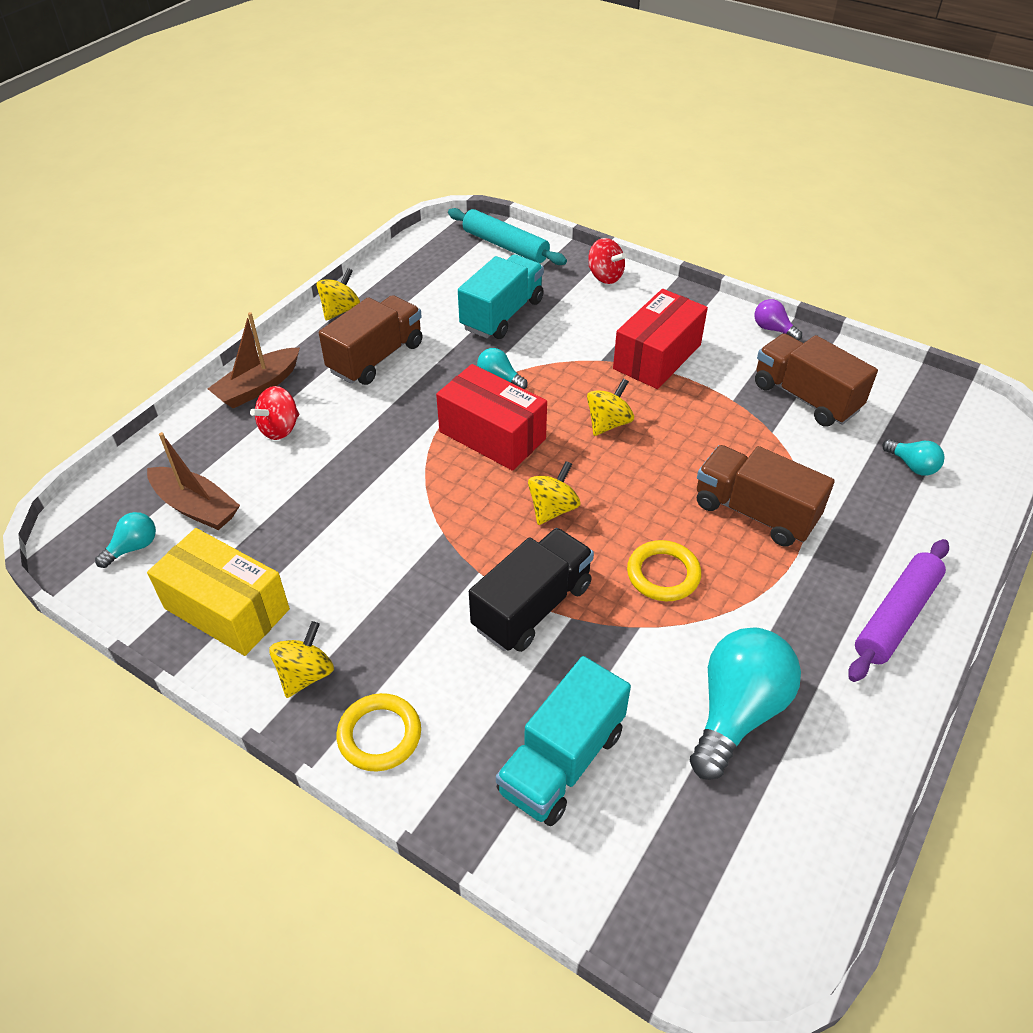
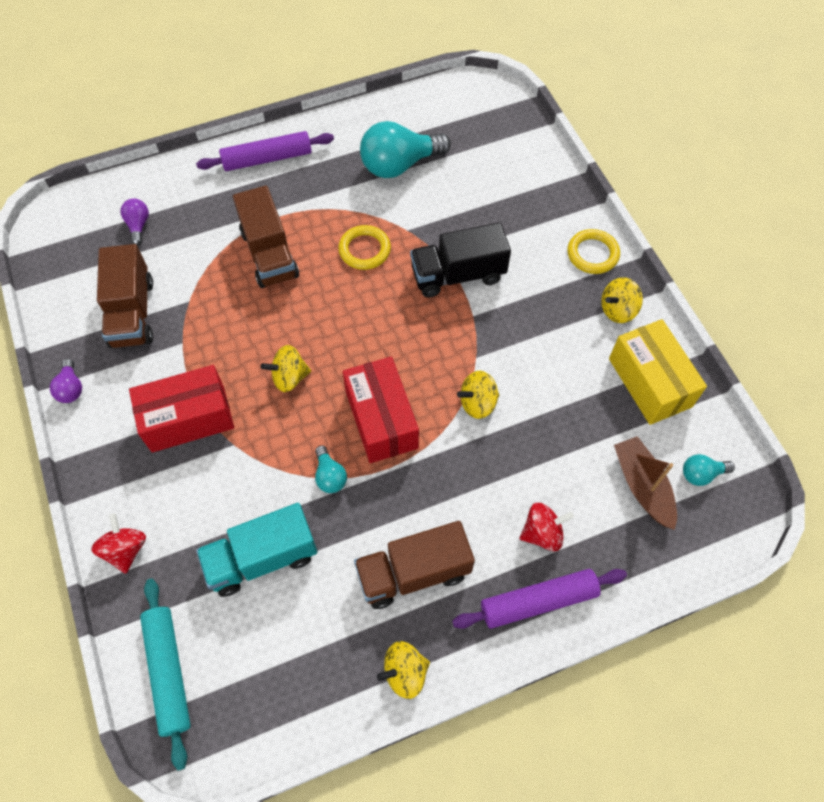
camera: 145 degrees left, 15 degrees up
brown boat [208,312,300,408] -> purple rolling pin [452,569,627,629]
turquoise truck [496,656,631,826] -> none
yellow spinning top [528,461,580,525] -> yellow spinning top moved to [457,371,499,419]
turquoise light bulb [882,439,945,476] -> purple light bulb [121,199,149,246]

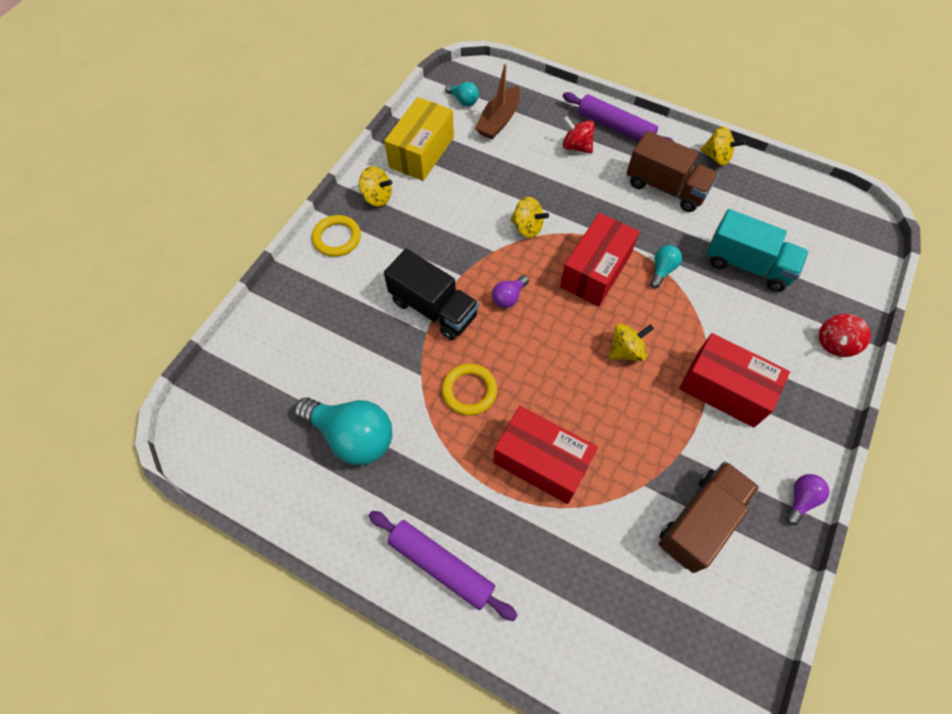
camera: 130 degrees left, 0 degrees up
purple light bulb [121,199,149,246] -> purple light bulb moved to [492,275,529,308]
turquoise rolling pin [140,579,191,771] -> none
brown truck [233,186,299,288] -> red box [493,406,598,504]
yellow spinning top [261,345,311,392] -> yellow spinning top turned 60 degrees counterclockwise [609,324,654,361]

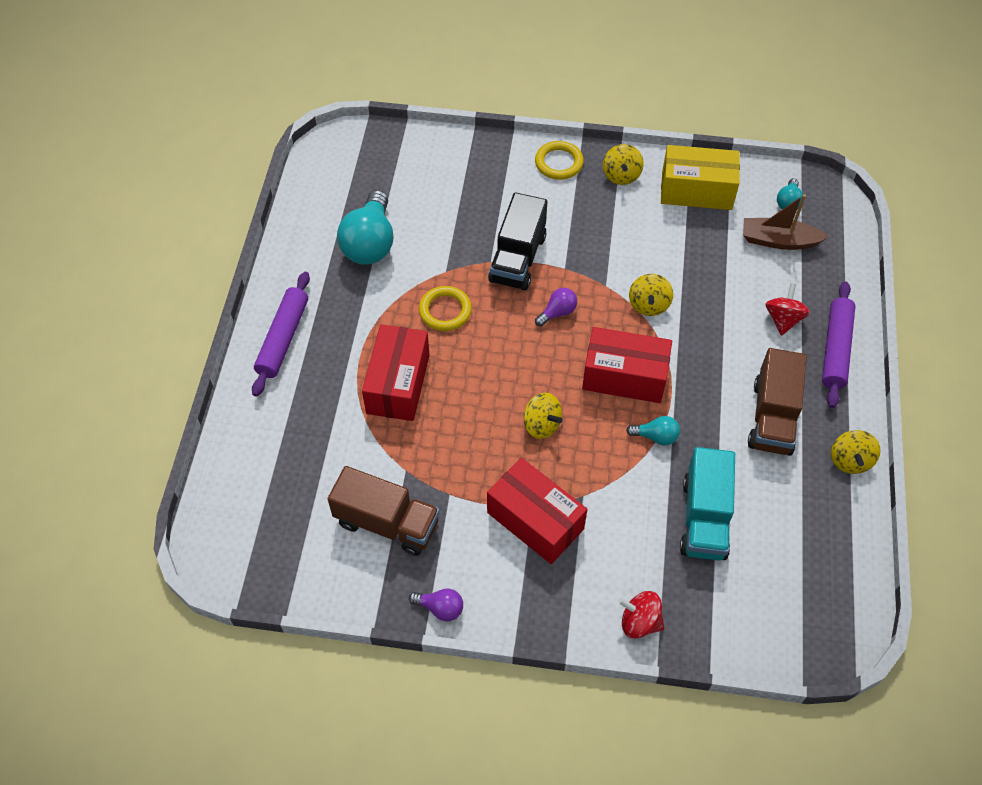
camera: 70 degrees right, 5 degrees down
purple light bulb [492,275,529,308] -> purple light bulb turned 120 degrees clockwise [535,288,577,327]
red box [679,333,790,428] -> red box turned 60 degrees counterclockwise [487,458,588,564]

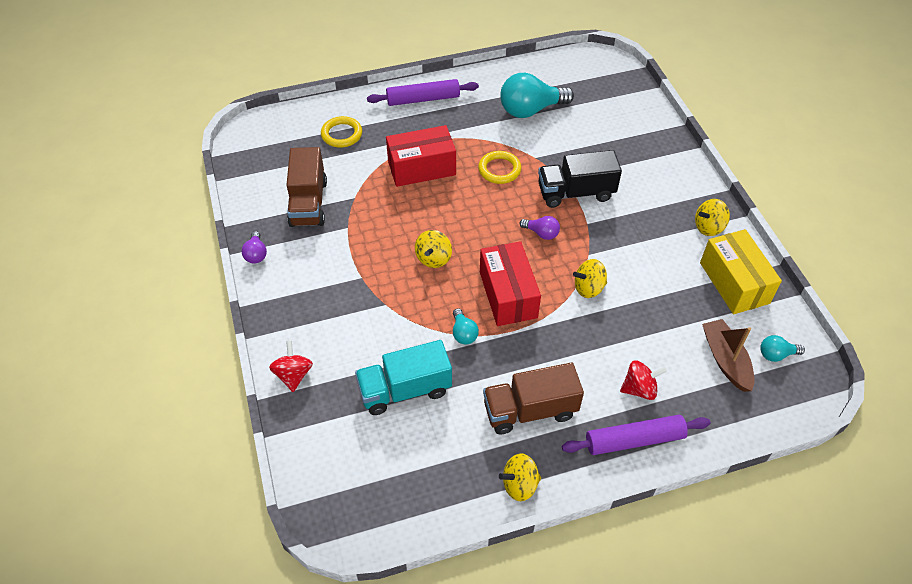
camera: 65 degrees right, 5 degrees down
red box [487,458,588,564] -> none
yellow ring [535,141,584,180] -> yellow ring moved to [321,116,362,148]

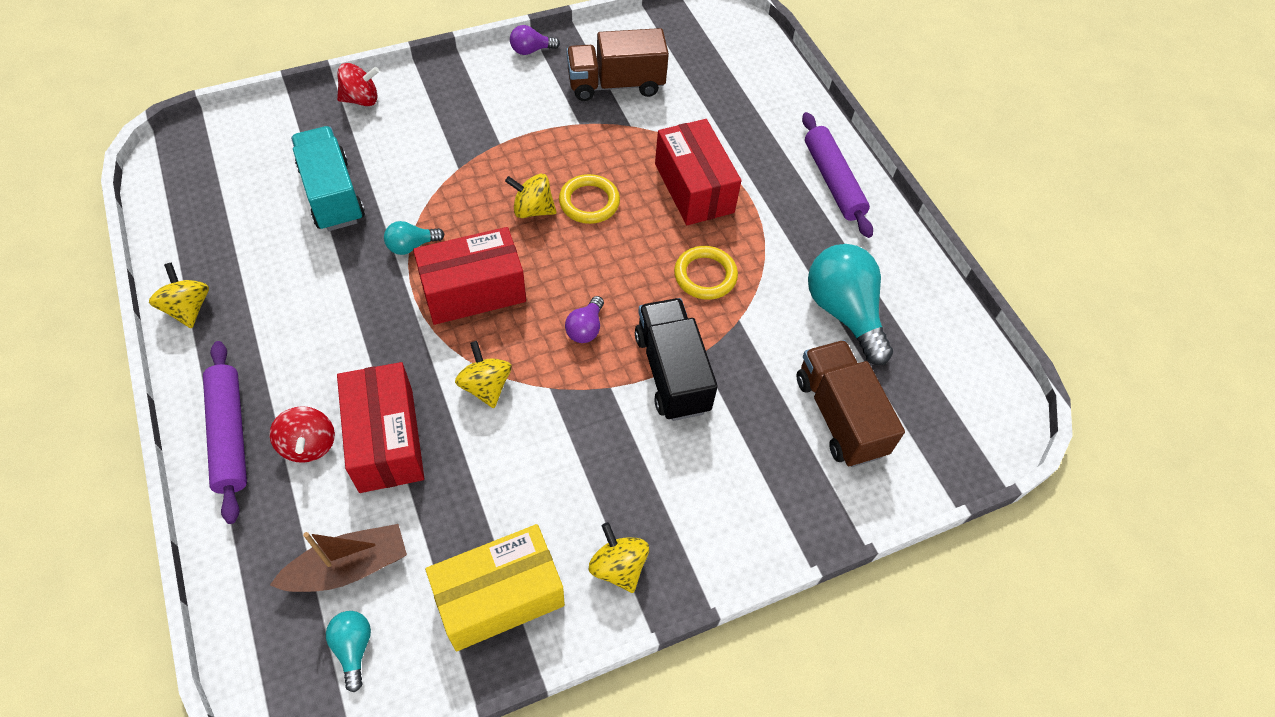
camera: 80 degrees right, 5 degrees up
yellow ring [321,116,362,148] -> yellow ring moved to [559,174,620,224]
brown truck [483,363,584,435] -> brown truck moved to [797,340,905,467]
none -> red box [337,362,424,493]

